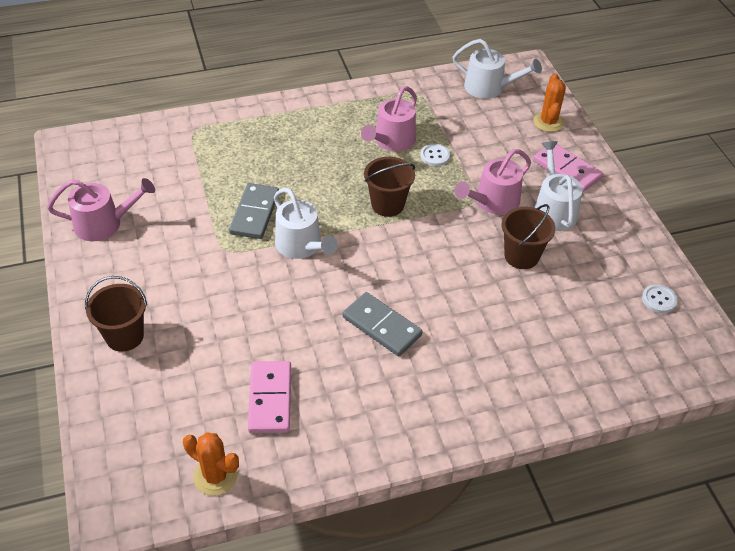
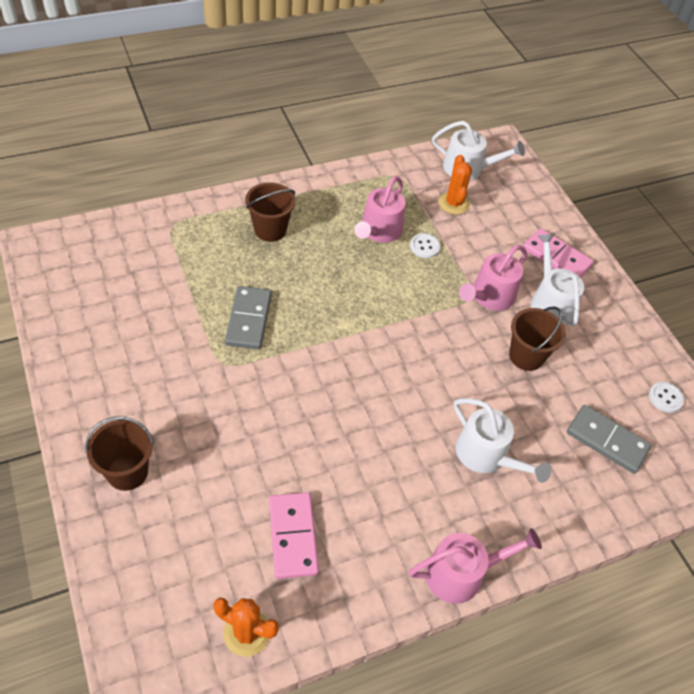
camera: 10 degrees left, 5 degrees up
pink watering can [47,178,155,241] -> pink watering can moved to [409,528,542,604]
white watering can [274,188,338,259] -> white watering can moved to [454,398,551,483]
grey domino [343,292,423,356] -> grey domino moved to [567,405,652,474]
brown bucket [364,157,415,217] -> brown bucket moved to [245,182,296,242]
orange cactus [533,73,566,132] -> orange cactus moved to [439,155,472,214]

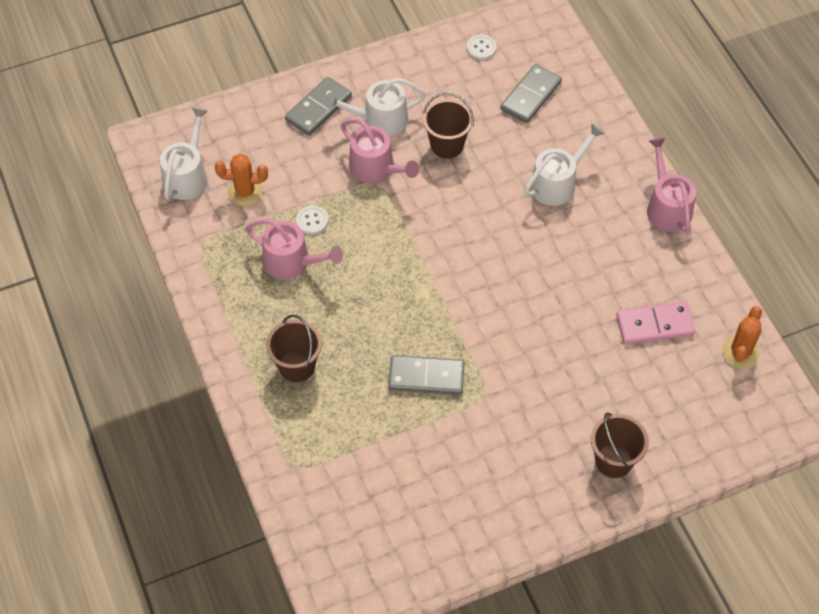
camera: 85 degrees left, 5 degrees up
pink domino [523,228,594,278] -> grey domino [285,77,352,136]

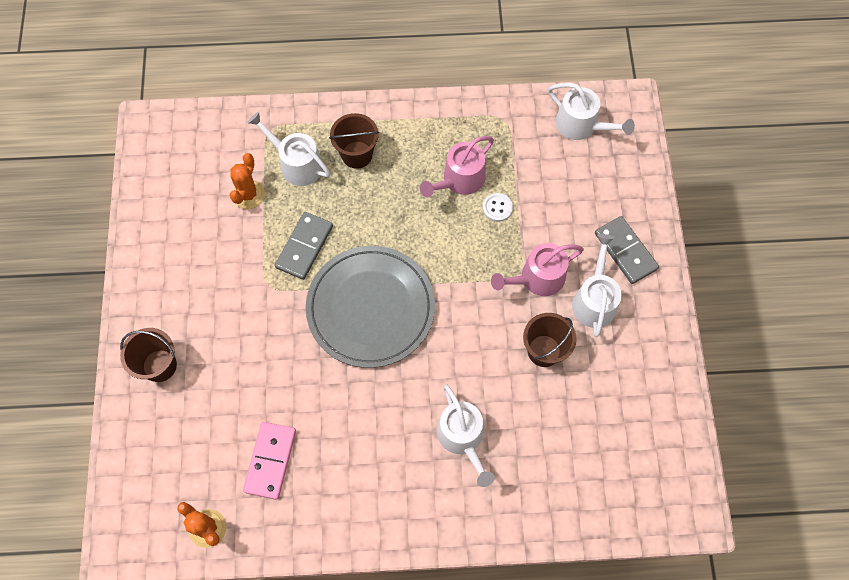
camera: 110 degrees right, 10 degrees up
orange cactus [215,154,268,206] -> orange cactus moved to [230,153,265,209]
white button [467,35,497,60] -> none
grey domino [501,64,562,123] -> none
pink watering can [647,138,696,233] -> none
none -> white watering can [247,112,330,186]
none -> grey plate [306,246,435,368]

